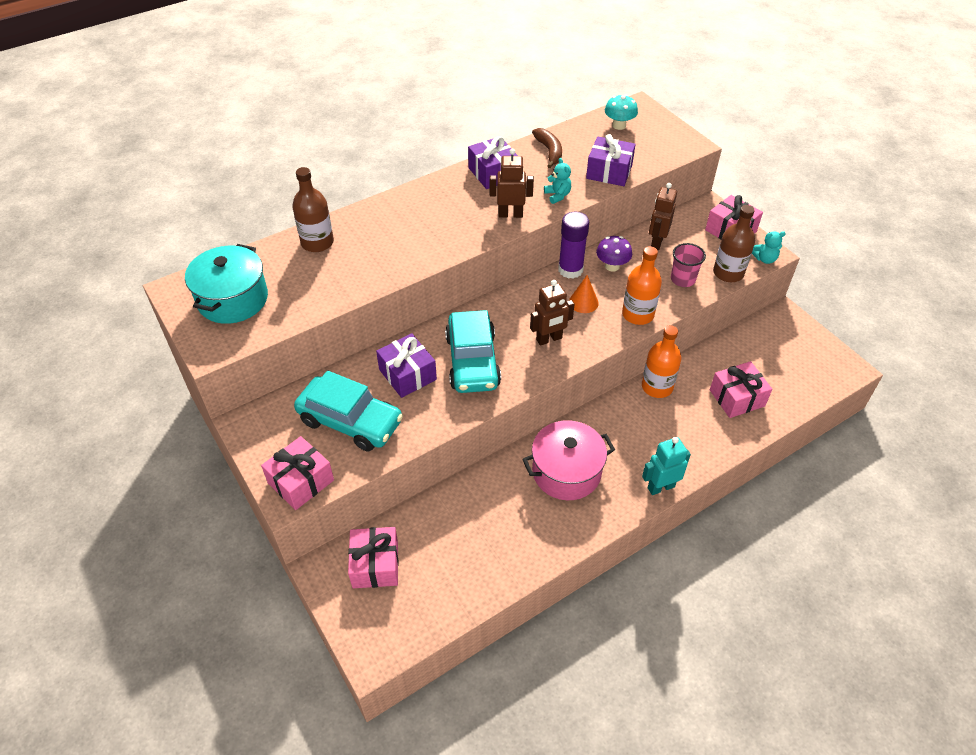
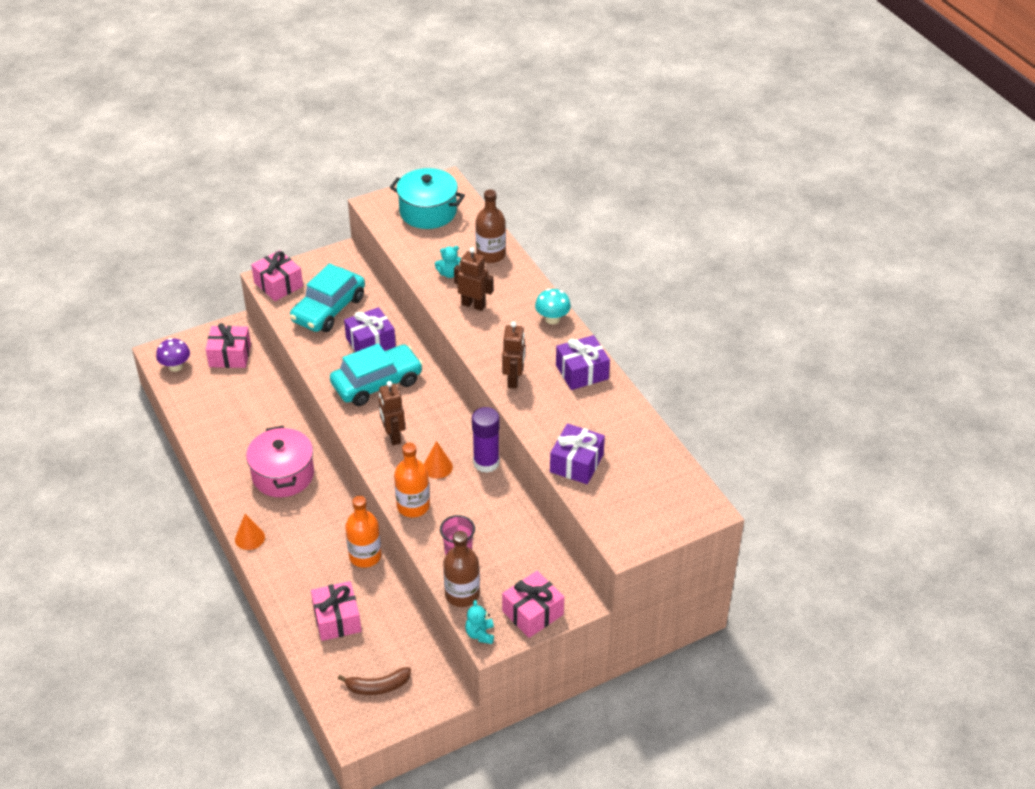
camera: 95 degrees right, 5 degrees down
turquoise car [445,310,501,393] -> turquoise car turned 150 degrees clockwise [330,343,423,406]
brown banana [532,128,562,168] -> brown banana moved to [338,667,411,695]
turquoise teddy bear [544,158,571,204] -> turquoise teddy bear moved to [434,246,461,278]
purple mushroom [596,236,632,272] -> purple mushroom moved to [156,338,190,372]
turquoise mushroom [605,94,638,130] -> turquoise mushroom moved to [535,289,571,324]
turquoise robot [642,437,691,495] -> orange cone [235,514,265,550]
brown robot [649,183,677,250] -> brown robot moved to [454,247,493,311]

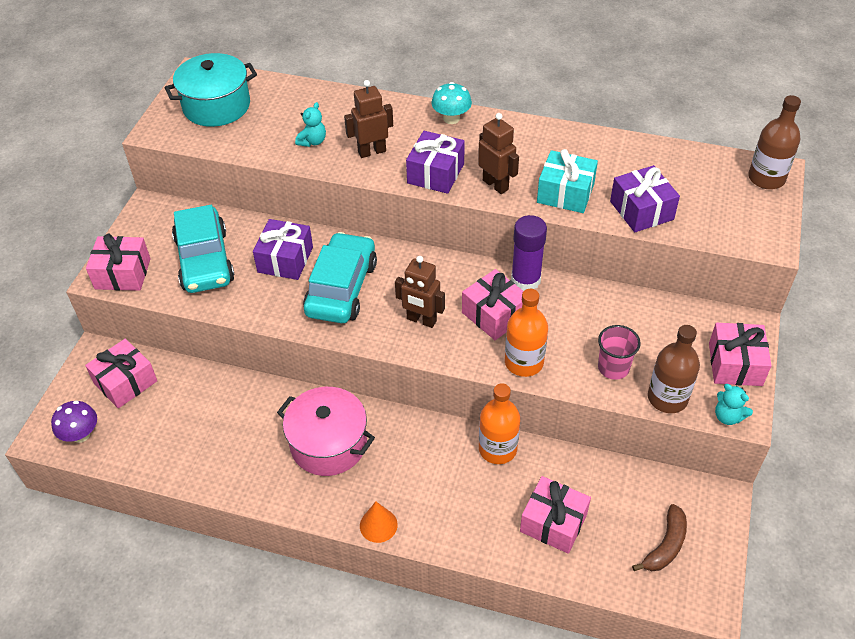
camera: 45 degrees left, 5 degrees up
orange cone [424,441,453,479] -> pink gift [462,269,523,340]
brown bottle [475,190,506,263] -> brown bottle moved to [748,95,801,189]
purple gift [556,335,610,390] -> purple gift moved to [406,131,465,194]
none -> turquoise gift [537,149,598,213]

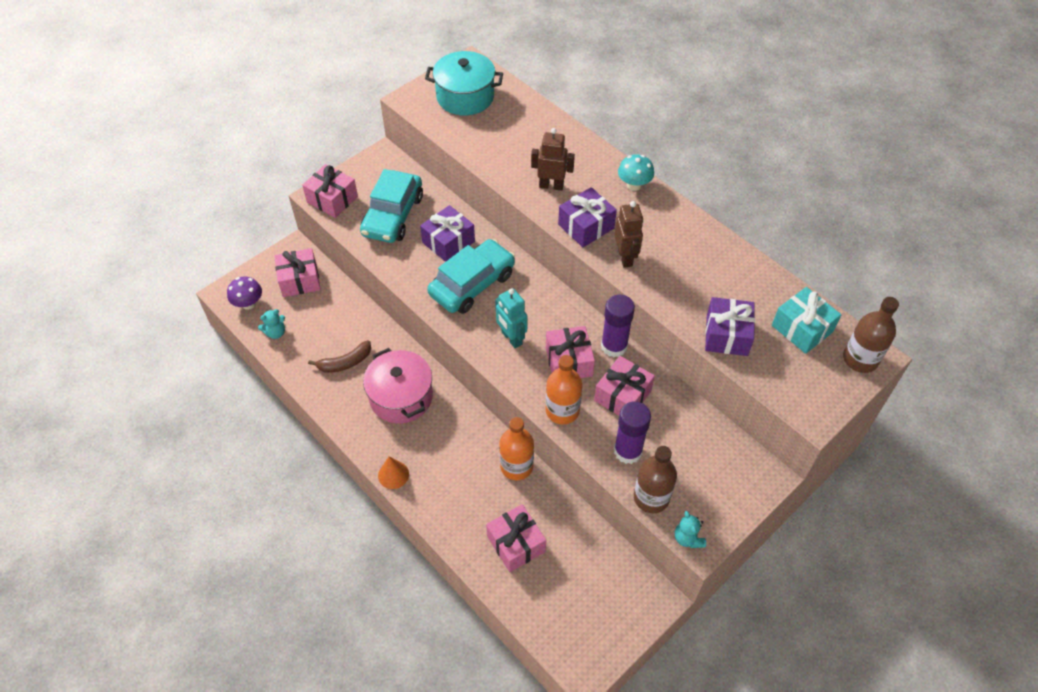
camera: 30 degrees right, 5 degrees up
turquoise teddy bear [295,102,326,147] -> turquoise teddy bear moved to [258,309,285,339]
brown robot [395,256,445,328] -> turquoise robot [495,288,528,348]
turquoise gift [537,149,598,213] -> turquoise gift moved to [772,287,841,354]
pink cup [598,325,641,380] -> purple glue stick [614,401,651,464]
brown banana [632,504,687,571] -> brown banana moved to [308,340,371,373]
pink gift [709,323,772,386] -> pink gift moved to [594,356,655,415]

